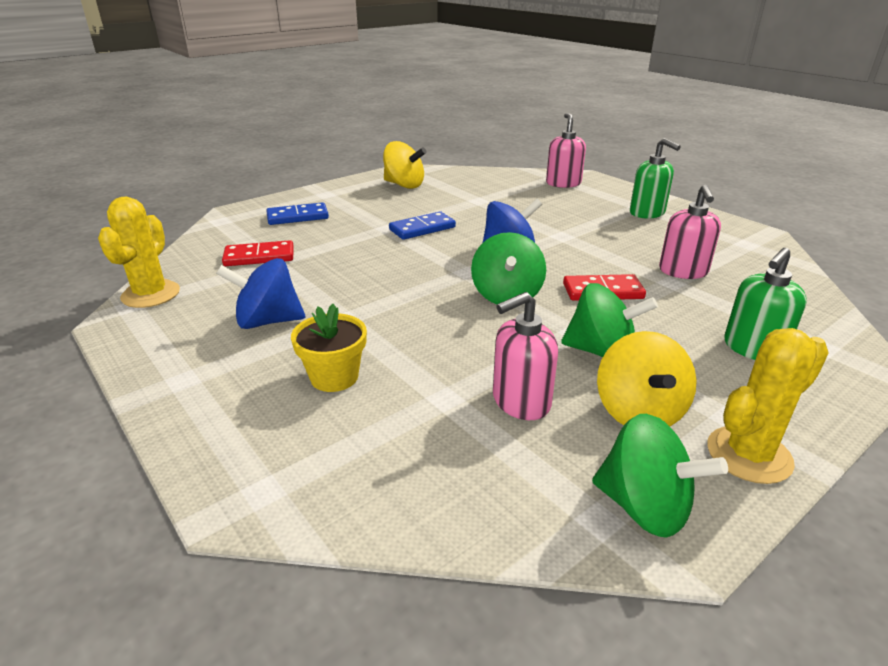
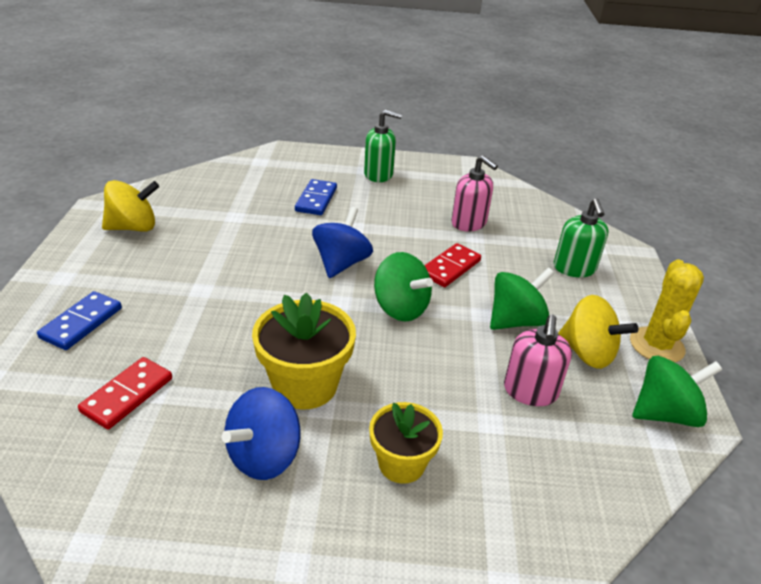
camera: 50 degrees left, 5 degrees up
yellow cactus [98,196,180,308] -> none
blue domino [389,211,456,240] -> blue domino moved to [295,179,337,215]
pink soap dispenser [546,113,586,188] -> none
none -> yellow flower pot [252,293,356,409]

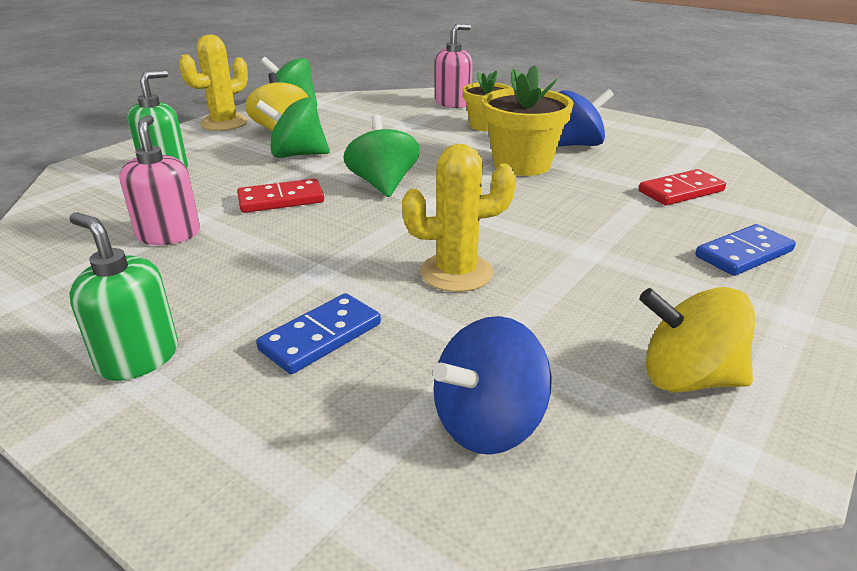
camera: 145 degrees left, 5 degrees down
blue spinning top [312,207,373,278] -> blue spinning top moved to [433,316,552,455]
pink soap dispenser [504,315,572,406] -> pink soap dispenser moved to [435,24,473,108]
none -> yellow cactus [402,144,516,292]

